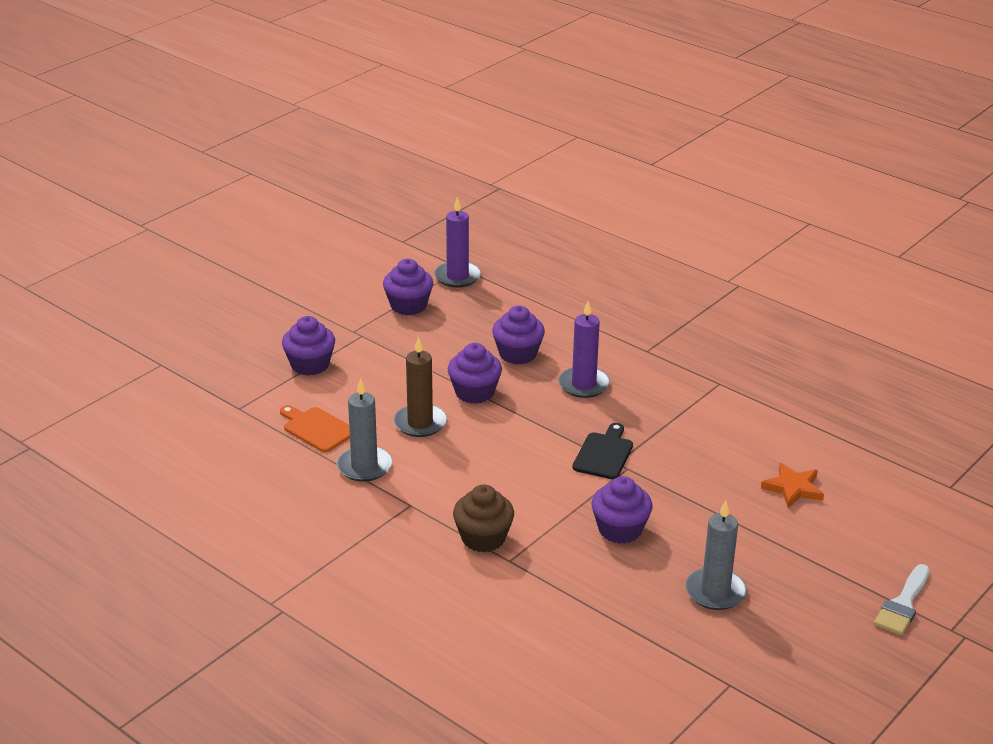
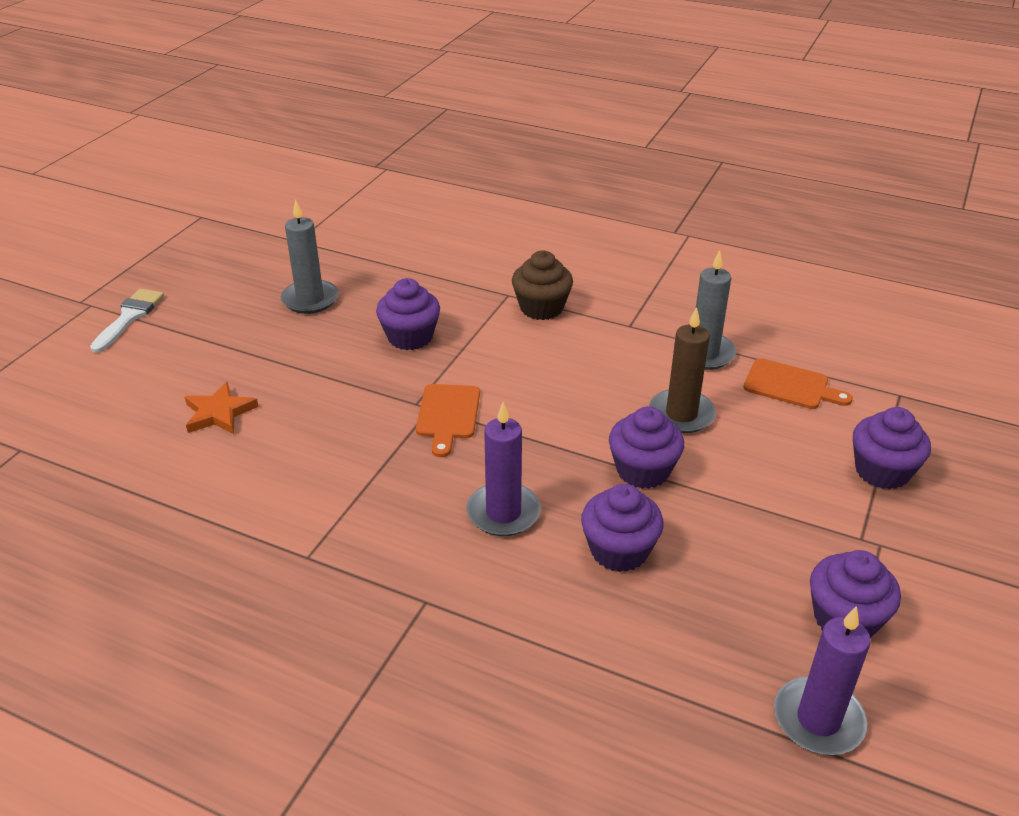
camera: 165 degrees right, 5 degrees up
black cutting board [573,423,633,479] -> orange cutting board [416,384,480,457]

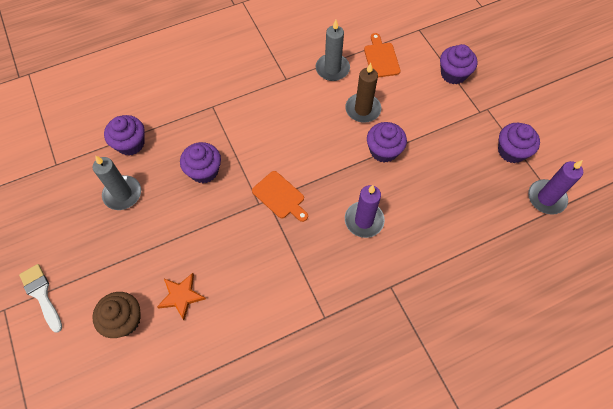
camera: 50 degrees left, 25 degrees up
brown cupcake [512,251,573,320] -> brown cupcake moved to [92,292,141,338]
purple cupcake [581,484,664,572] -> purple cupcake moved to [104,115,145,156]
orange cutting board [743,358,853,409] -> orange cutting board turned 75 degrees counterclockwise [364,33,401,77]

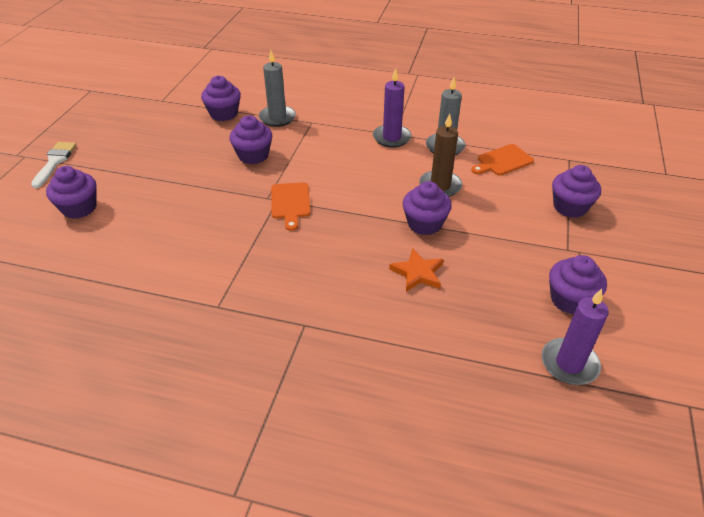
camera: 40 degrees right, 20 degrees down
brown cupcake [92,292,141,338] -> purple cupcake [46,166,96,219]
grey candle [93,155,141,210] -> grey candle moved to [259,51,296,127]
orange star [157,273,206,320] -> orange star moved to [389,249,444,292]
purple candle [345,185,385,238] -> purple candle moved to [373,68,412,148]
orange cutting board [364,33,401,77] -> orange cutting board turned 150 degrees counterclockwise [471,144,534,176]

